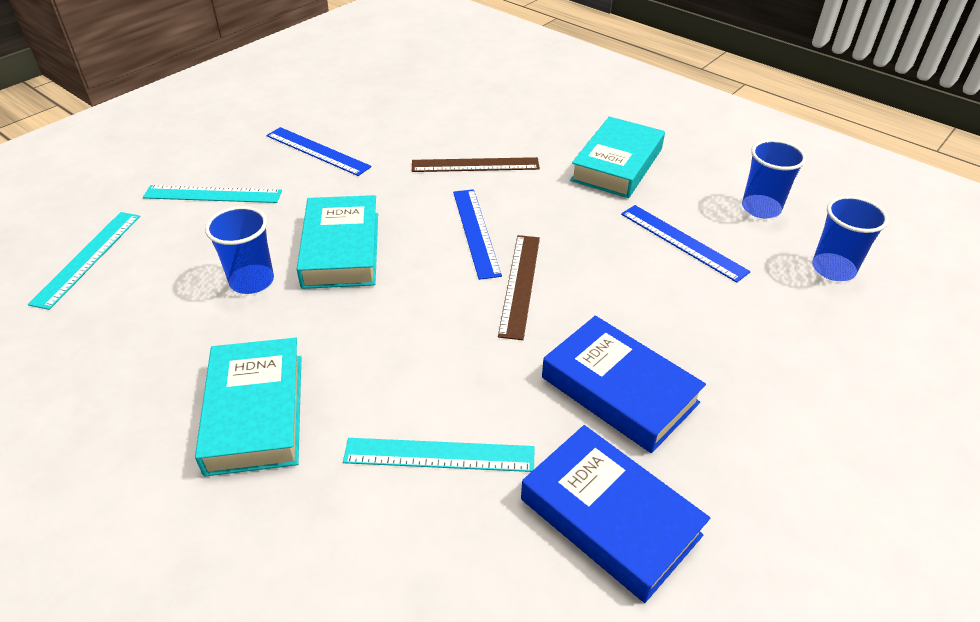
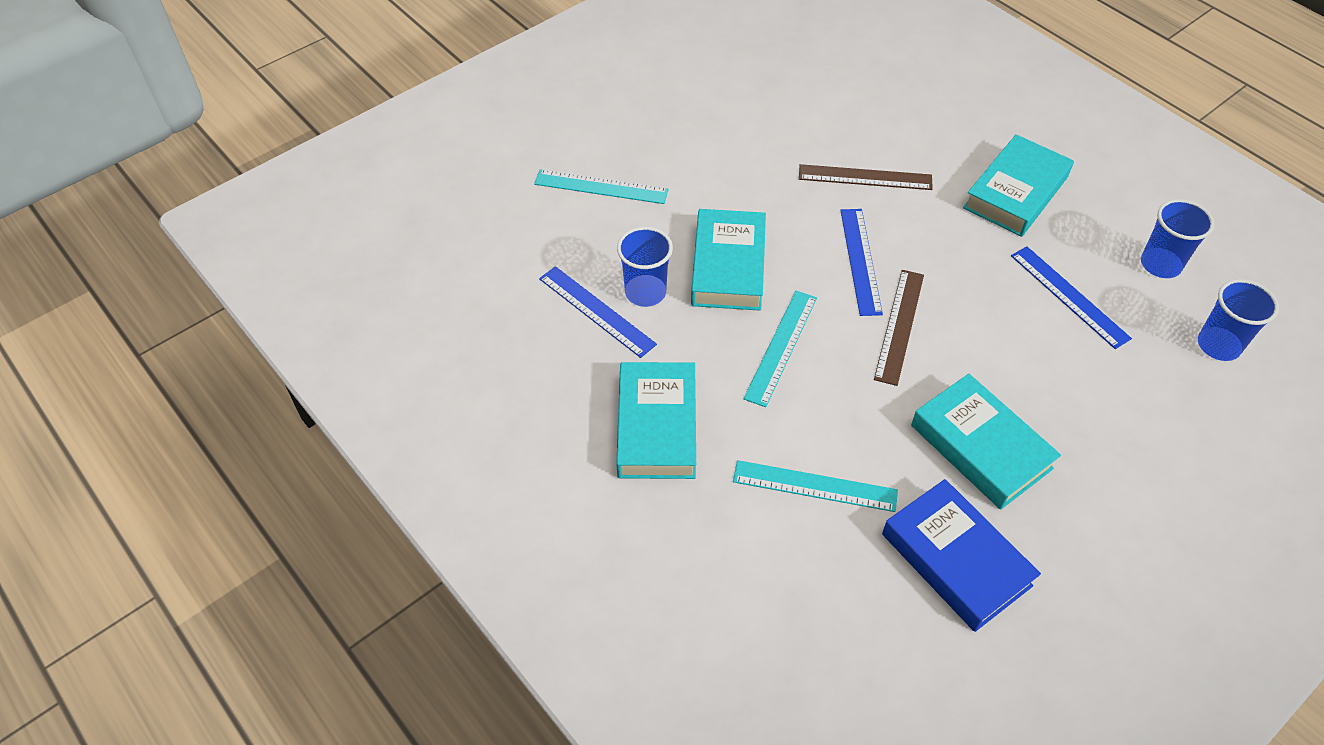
camera: 10 degrees right, 10 degrees up
turquoise ruler [28,212,140,310] -> turquoise ruler moved to [743,291,817,407]
blue ruler [266,127,372,176] -> blue ruler moved to [539,266,657,358]
blue book [542,316,706,453] -> turquoise book [911,374,1061,510]

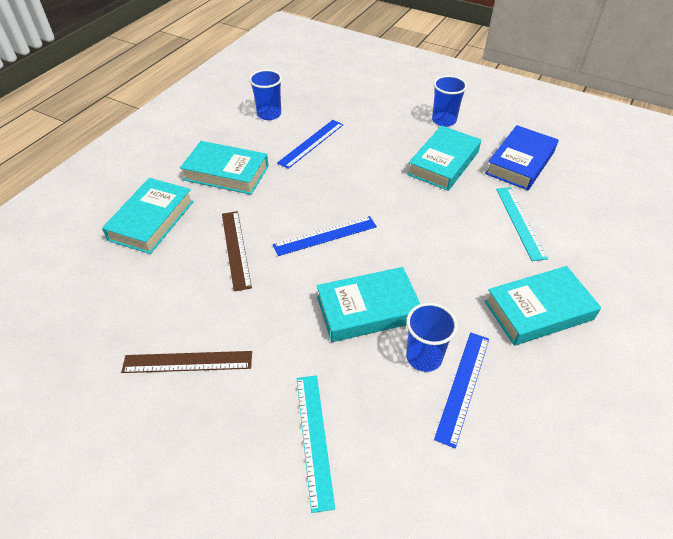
camera: 110 degrees left, 5 degrees down
turquoise ruler [743,291,817,407] -> none
brown ruler [874,270,924,386] -> brown ruler moved to [121,351,252,373]
blue cup [1198,279,1279,361] -> blue cup moved to [432,75,467,127]
none -> turquoise book [102,178,194,254]

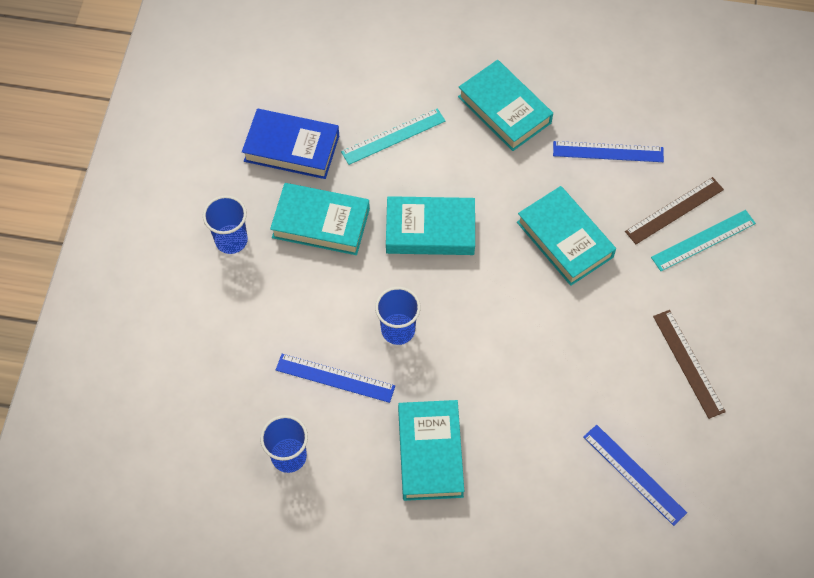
camera: 110 degrees left, 15 degrees up
turquoise book [102,178,194,254] -> turquoise book moved to [386,196,475,255]
brown ruler [222,211,252,292] -> brown ruler moved to [625,177,724,244]
blue ruler [273,216,377,256] -> blue ruler moved to [583,425,687,526]
blue cup [406,303,458,372] -> blue cup moved to [375,287,421,345]

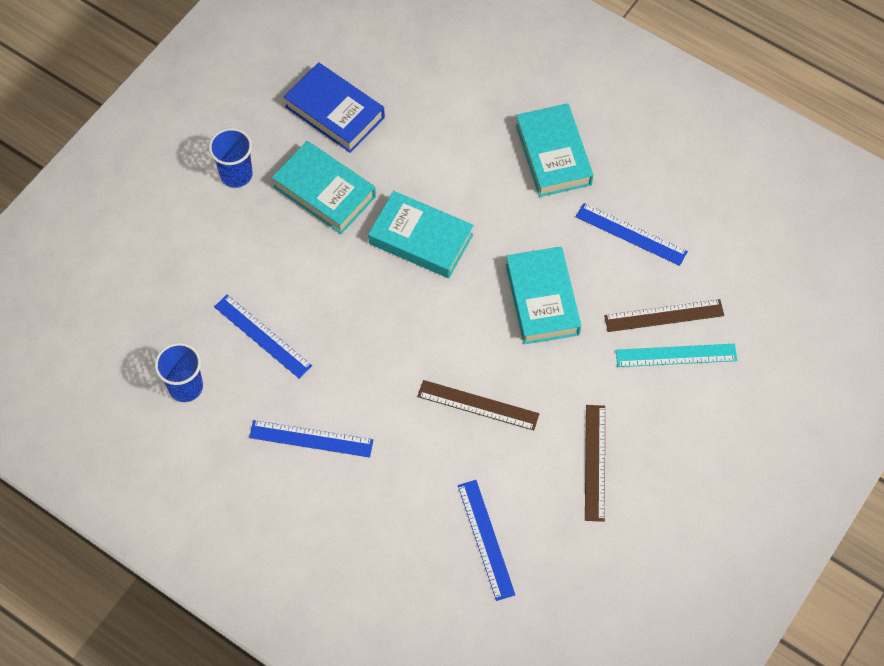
camera: 25 degrees right, 0 degrees up
turquoise ruler [341,108,445,165] -> none
blue cup [375,287,421,345] -> none
turquoise book [398,400,464,501] -> blue ruler [249,420,373,458]
none -> brown ruler [417,380,539,431]

